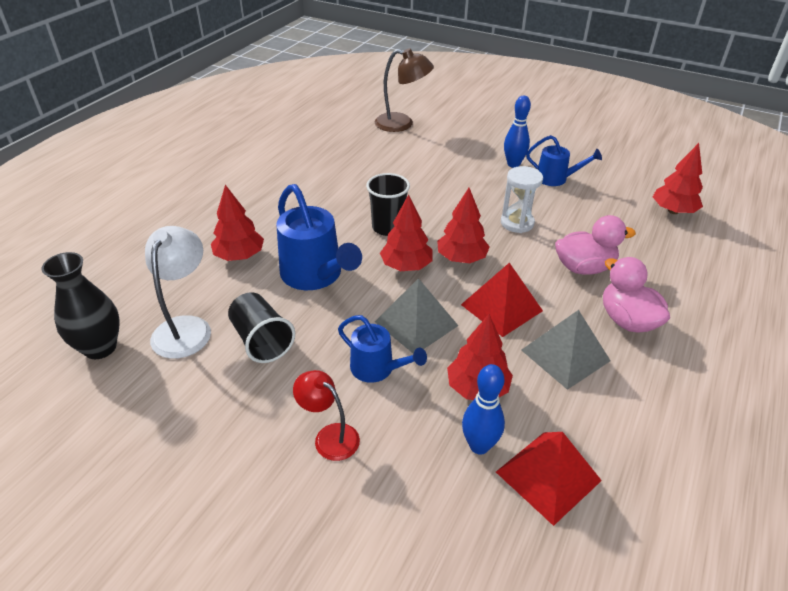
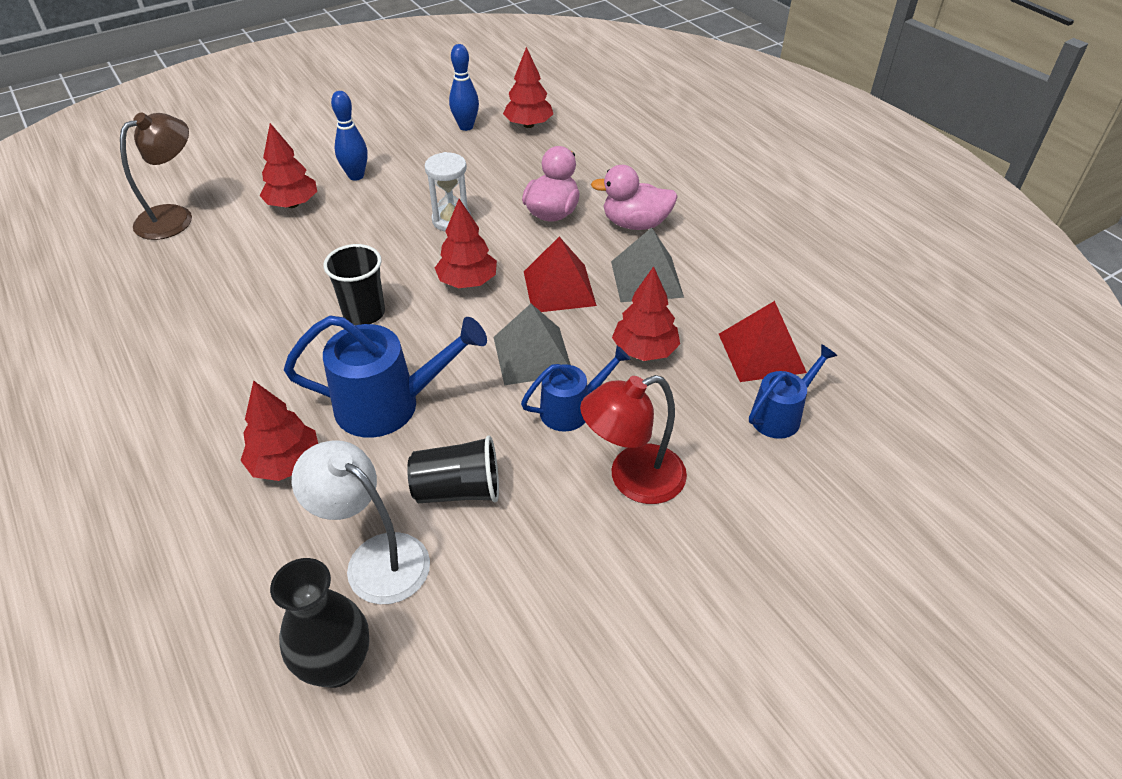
camera: 60 degrees left, 5 degrees up
red lamp [293,370,360,461] -> red lamp [580,375,687,504], size x1.54
red tree [380,194,433,271] -> red tree moved to [259,123,317,208]
blue bowling pin [462,364,505,454] -> blue bowling pin moved to [449,44,479,131]
blue watering can [526,135,602,186] -> blue watering can moved to [749,344,838,439]

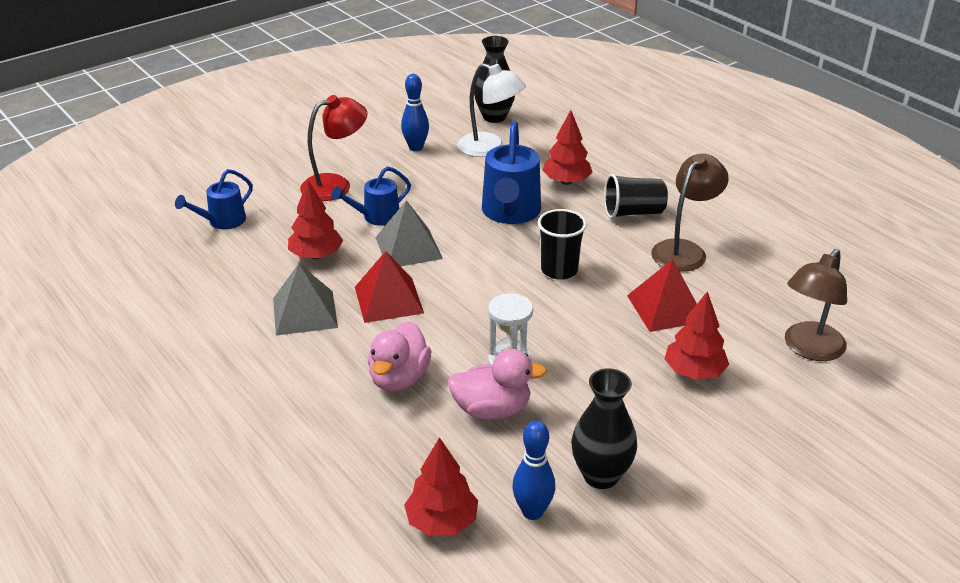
camera: 175 degrees right, 10 degrees down
blue watering can [284,315,487,438] -> blue watering can turned 75 degrees counterclockwise [482,121,541,224]
blue bowling pin [331,91,368,181] -> blue bowling pin moved to [401,74,429,151]
black cup [407,436,499,503] -> black cup moved to [604,174,668,219]
red tree [435,199,497,288] -> none
pink duck [591,165,678,230] -> pink duck moved to [447,349,547,420]
red pyramid [719,301,807,382] -> red pyramid moved to [627,259,697,332]
none -> black vase [571,368,637,489]
none -> brown lamp [651,154,729,272]

